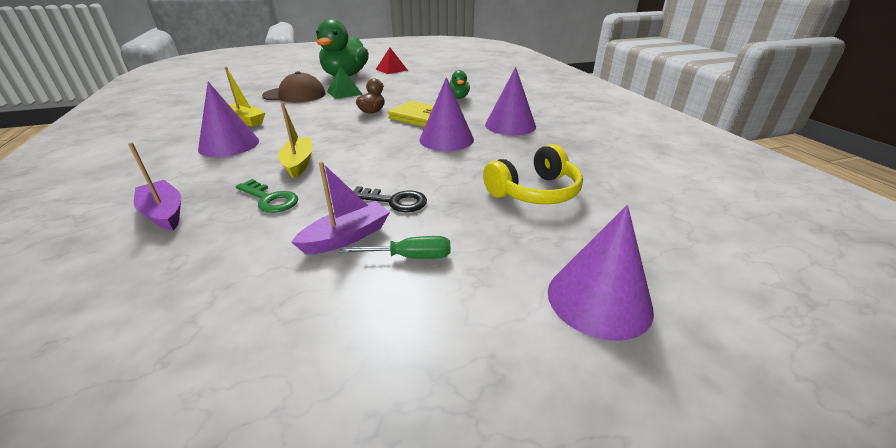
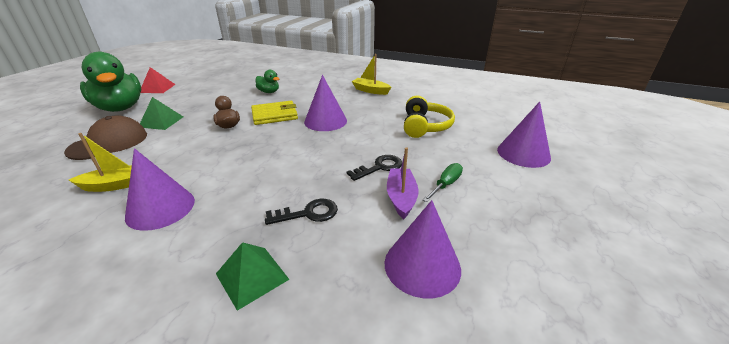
camera: 50 degrees left, 0 degrees up
purple boat [128,142,181,231] -> green pyramid [216,242,290,311]
green key [236,179,298,213] -> black key [265,199,338,225]
yellow boat [278,102,312,179] -> yellow boat moved to [352,54,391,95]
purple cone [485,67,536,135] -> purple cone moved to [385,200,461,298]

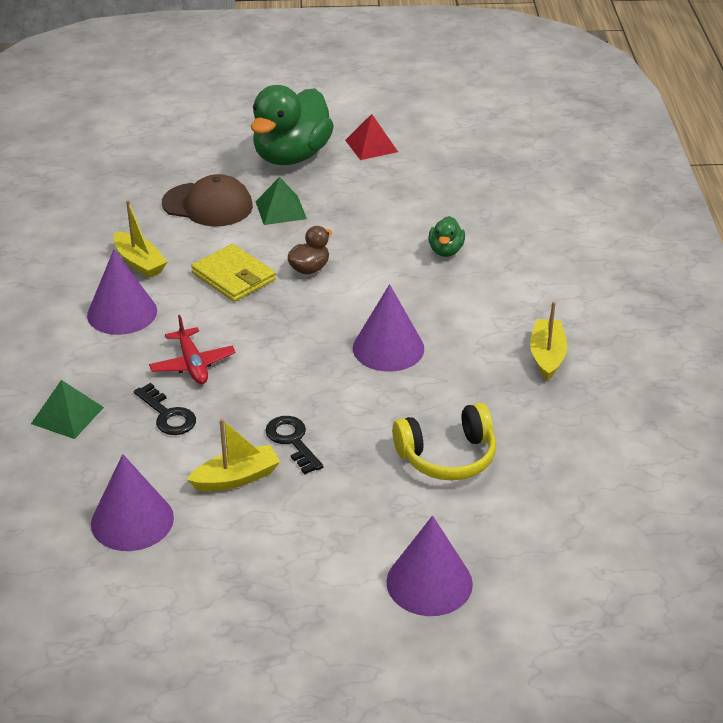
camera: 65 degrees right, 5 degrees up
yellow wallet [251,101,298,125] -> yellow wallet moved to [191,244,276,302]
black key [347,155,402,181] -> black key turned 150 degrees counterclockwise [265,416,324,474]
purple boat [387,147,419,219] -> yellow boat [187,418,280,492]
green screwdriver [423,163,463,202] -> none
none -> red plane [149,315,236,384]

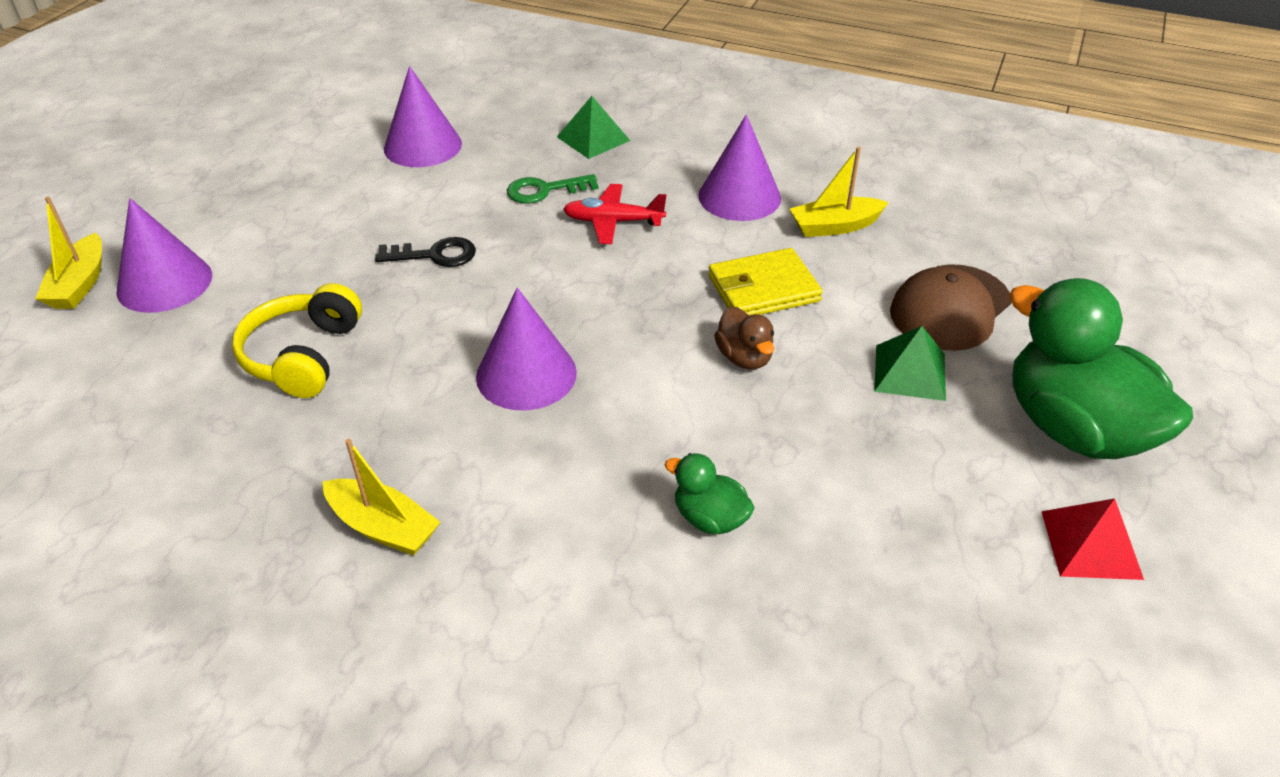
camera: 115 degrees right, 5 degrees up
black key [134,383,196,435] -> green key [507,174,598,204]
yellow boat [187,418,280,492] -> yellow boat moved to [35,197,102,309]

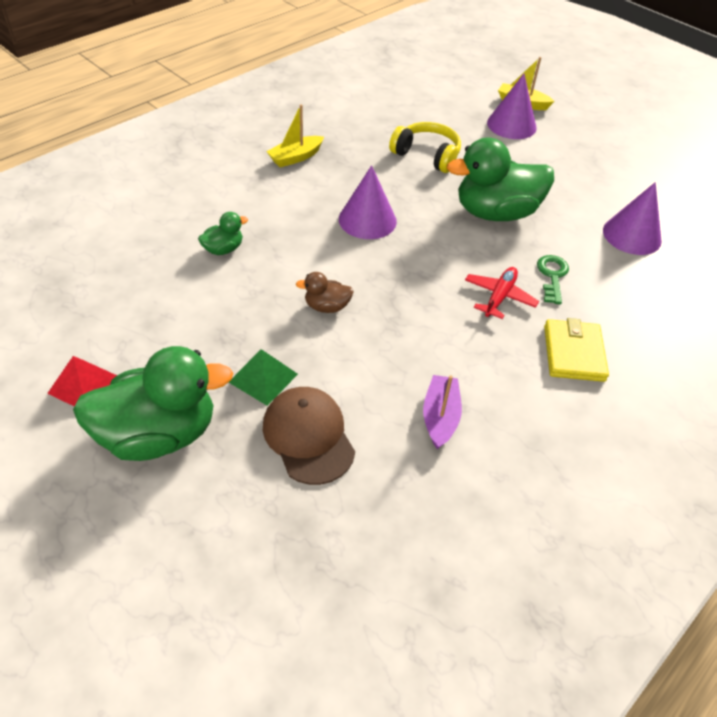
camera: 110 degrees right, 5 degrees up
black key [375,237,476,267] -> green duck [447,137,554,221]
green pyramid [557,96,630,159] -> none
purple cone [698,115,781,221] -> none
yellow wallet [708,248,823,316] -> yellow wallet moved to [544,318,609,382]
yellow boat [790,146,889,237] -> purple boat [423,375,462,449]

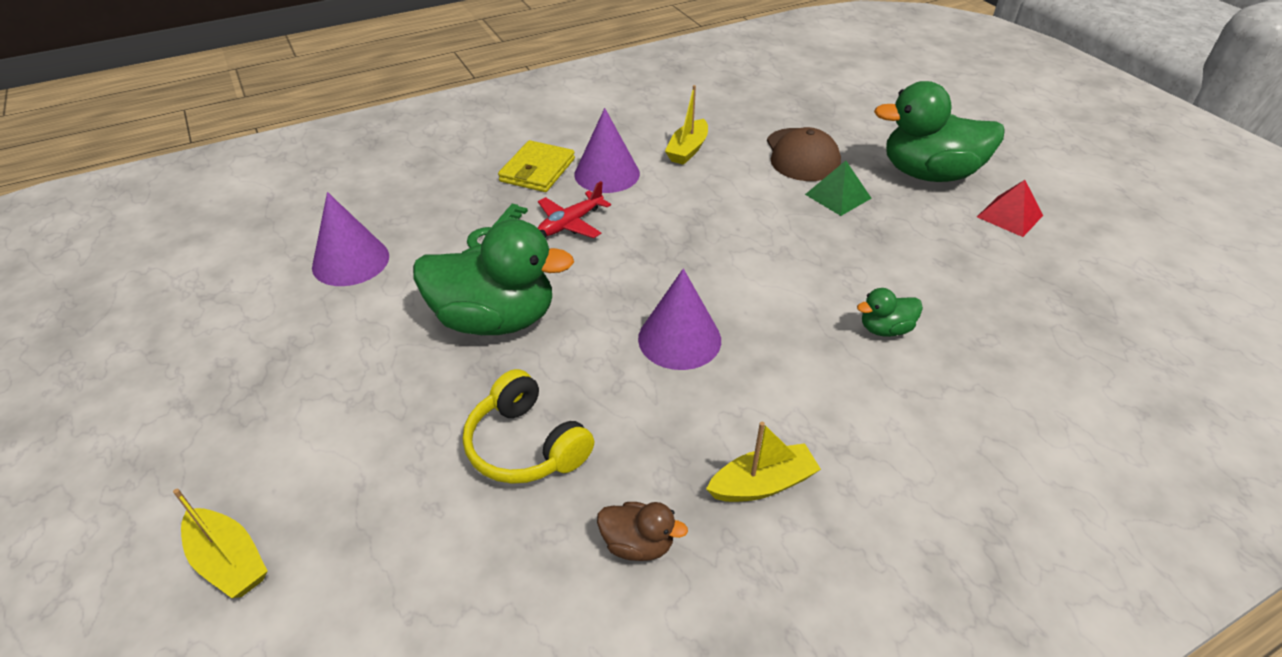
camera: 160 degrees left, 5 degrees down
brown duck [296,272,354,313] -> brown duck moved to [597,502,688,561]
purple boat [423,375,462,449] -> yellow boat [665,85,708,165]
purple cone [487,74,537,139] -> purple cone moved to [574,108,640,193]

